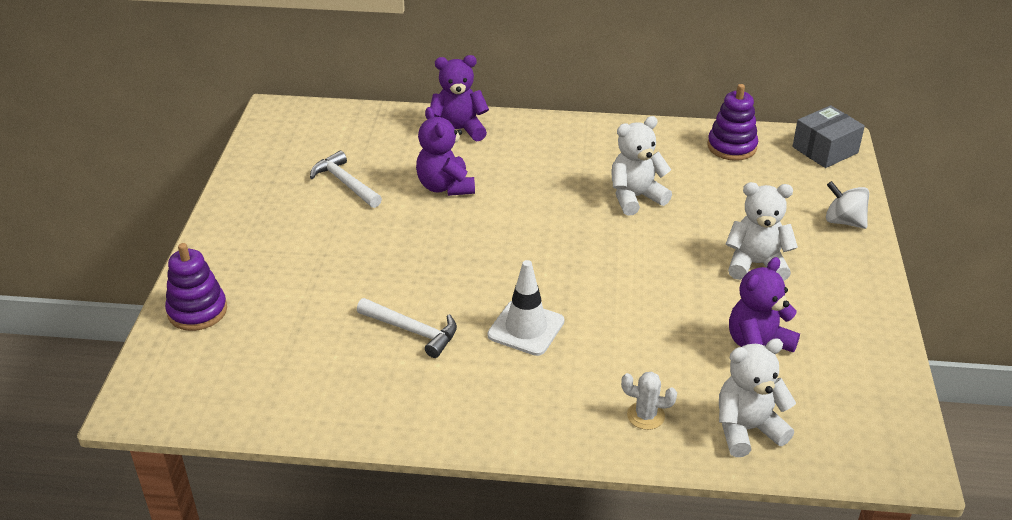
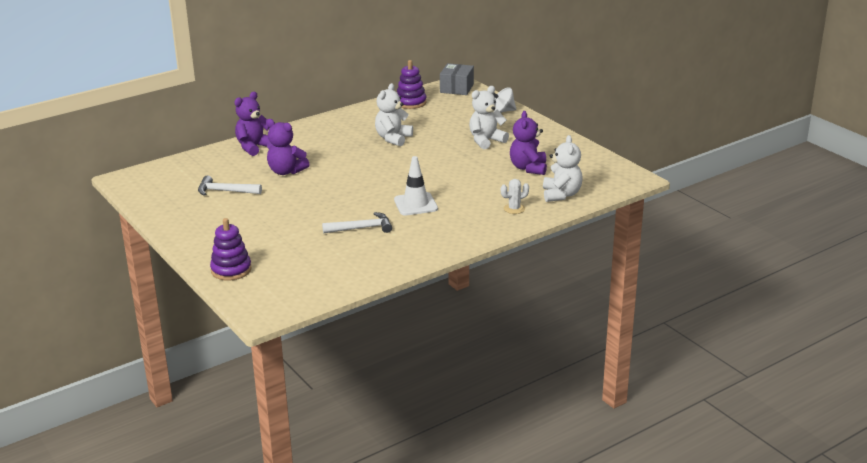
camera: 40 degrees left, 10 degrees down
white teddy bear [719,338,796,457] -> white teddy bear turned 150 degrees clockwise [543,135,583,202]

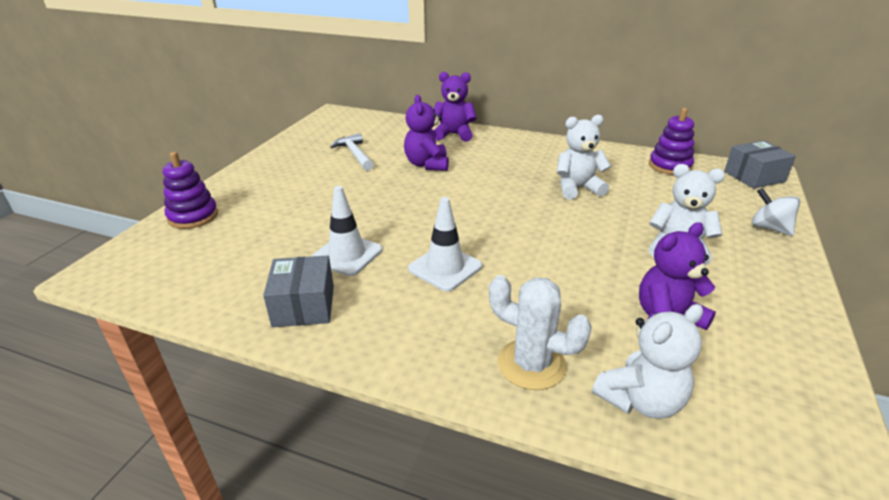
camera: 55 degrees right, 5 degrees up
white hammer [322,212,392,234] -> white traffic cone [312,186,382,276]
white cactus [501,179,529,214] -> white cactus [489,275,592,390], size x1.71
none -> grey box [263,255,334,327]

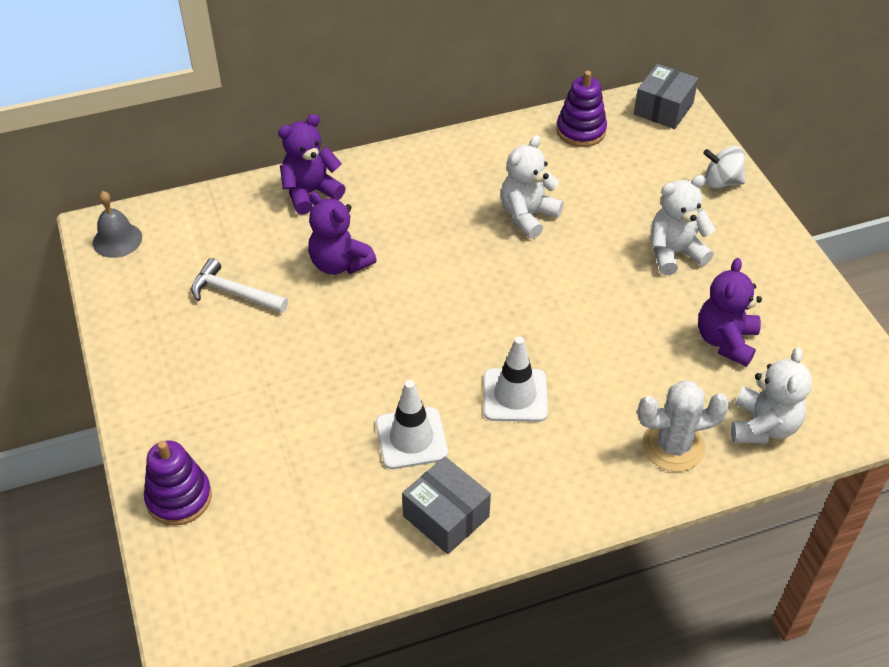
camera: 40 degrees left, 15 degrees up
none -> grey bell [93,191,142,258]

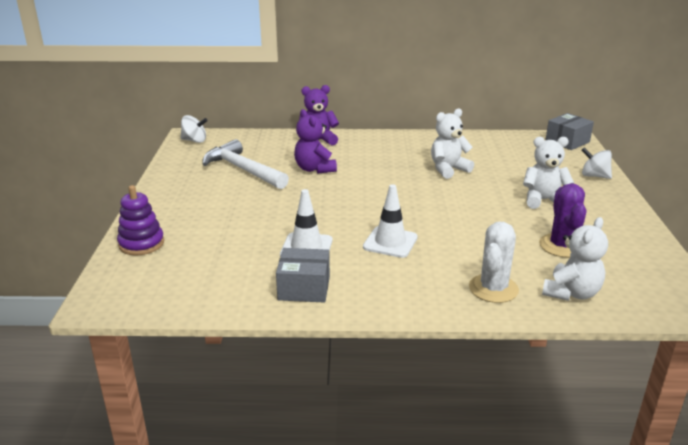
camera: 20 degrees right, 20 degrees down
grey bell [93,191,142,258] -> white spinning top [180,115,208,143]
white hammer [191,258,288,313] -> white hammer [203,139,289,189], size x1.60
grey box [402,457,491,554] -> grey box turned 60 degrees counterclockwise [276,248,330,303]
purple stacking toy [556,71,607,147] -> none
white cactus [637,380,730,472] -> white cactus turned 75 degrees counterclockwise [469,222,519,303]
purple teddy bear [698,258,762,367] -> purple cactus [539,183,586,258]

